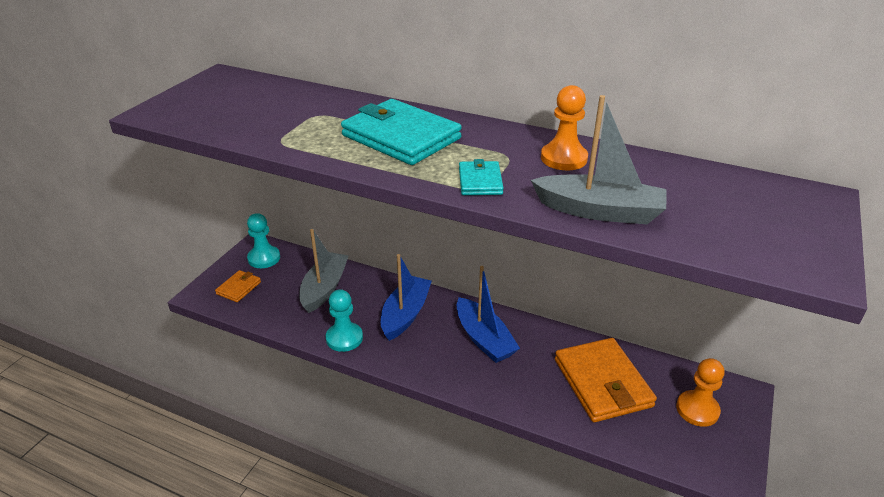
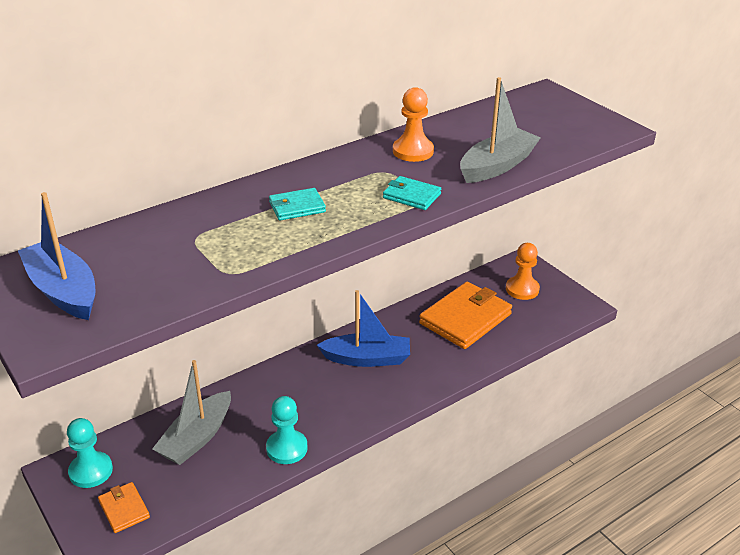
camera: 60 degrees left, 0 degrees up
grey boat [299,229,349,313] -> grey boat turned 105 degrees counterclockwise [152,360,231,465]
turquoise wallet [341,99,462,165] -> turquoise wallet [269,188,326,221], size x0.49
blue boat [381,254,432,341] -> blue boat moved to [18,192,96,320]
orange wallet [555,338,657,422] -> orange wallet turned 60 degrees counterclockwise [419,282,512,349]

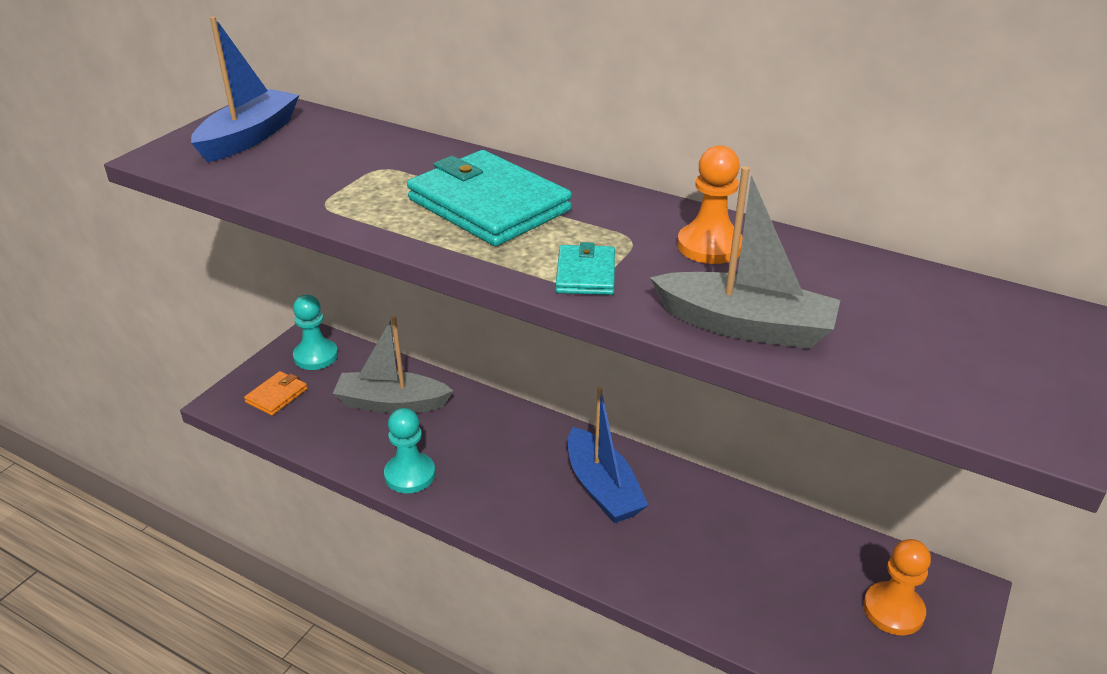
camera: 65 degrees right, 0 degrees up
turquoise wallet [269,188,326,221] -> turquoise wallet [407,150,572,246], size x2.05
orange wallet [419,282,512,349] -> none

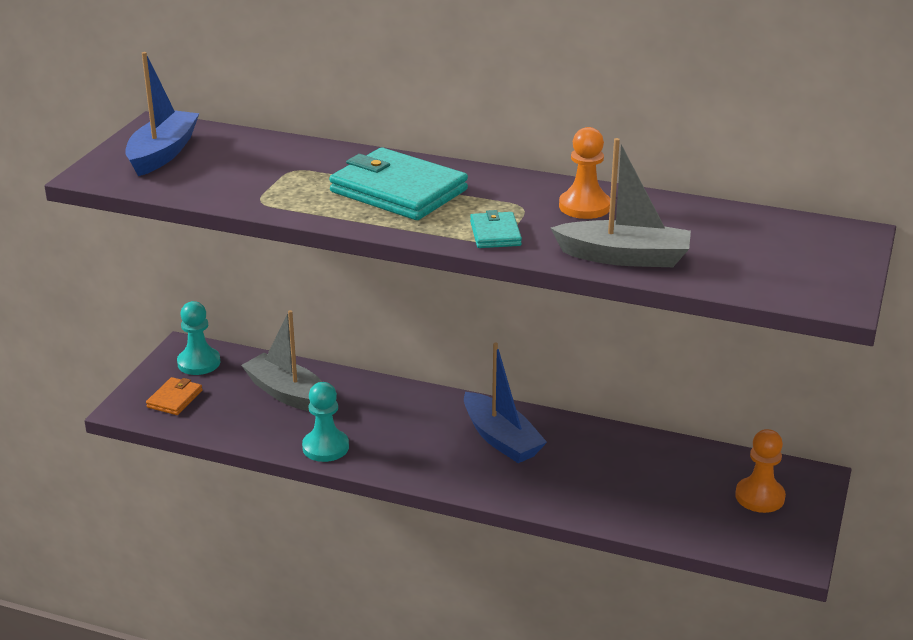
camera: 10 degrees left, 5 degrees down
grey boat [333,315,453,413] -> grey boat turned 45 degrees clockwise [241,310,322,411]

